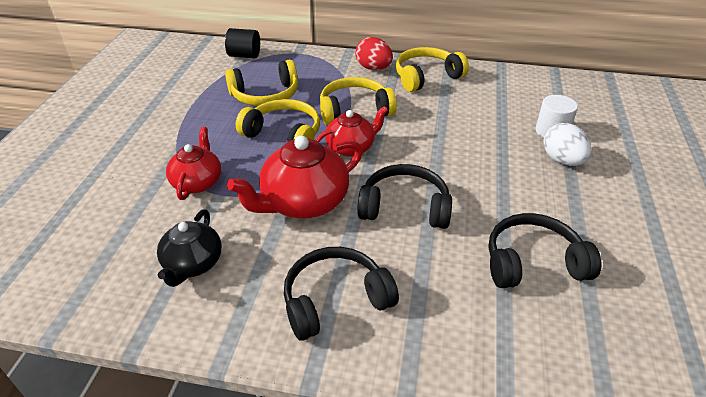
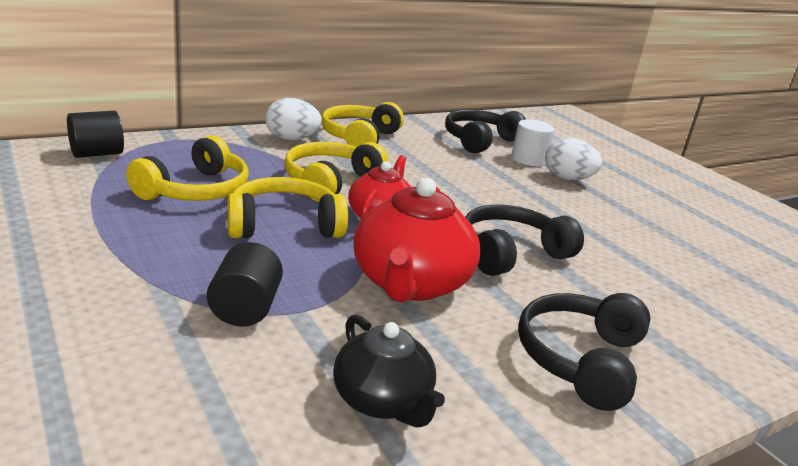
camera: 45 degrees left, 15 degrees down
red teapot [166,127,221,200] -> black cylinder [207,242,283,327]
red egg [355,37,393,70] -> white egg [265,98,322,141]
black headphones [489,213,601,288] -> black headphones moved to [445,109,526,153]

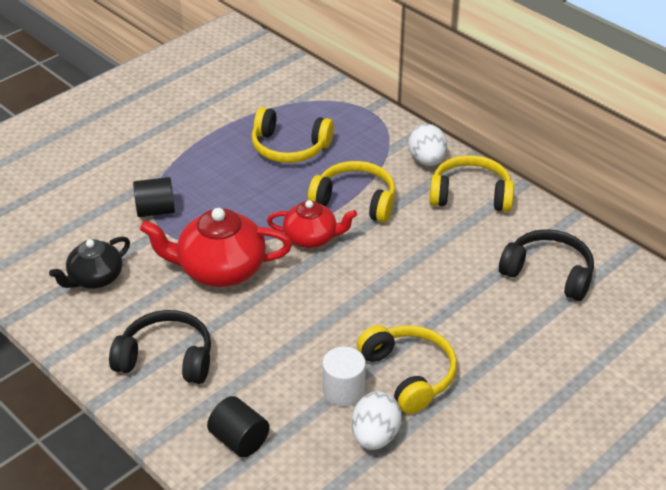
camera: 80 degrees right, 15 degrees up
black cylinder [67,111,124,158] -> black cylinder moved to [207,396,270,458]
yellow headphones [227,177,348,238] -> yellow headphones moved to [357,325,457,414]
black headphones [465,205,584,276] -> none
white cylinder [511,119,554,166] -> white cylinder moved to [322,347,366,407]
white egg [545,137,602,180] -> white egg moved to [352,392,402,450]

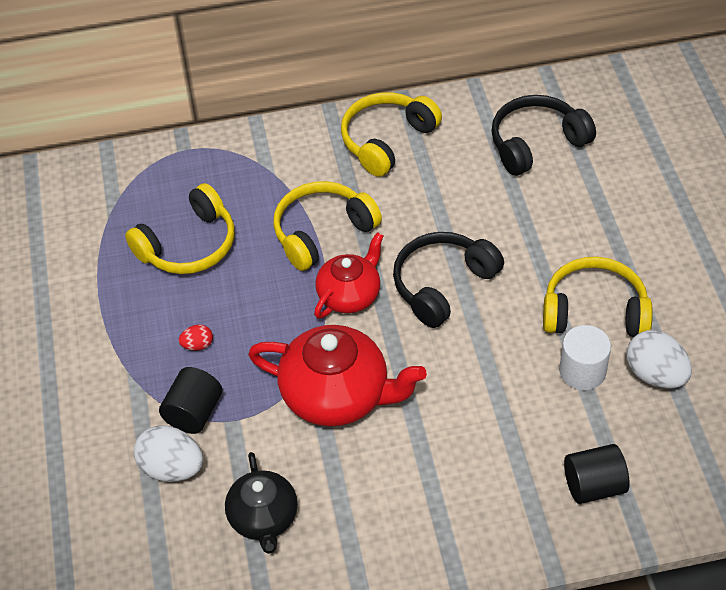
camera: 55 degrees left, 10 degrees up
black headphones [109,310,211,384] -> black headphones moved to [393,232,504,328]
red teapot [140,208,292,287] -> red teapot turned 105 degrees counterclockwise [248,325,427,427]
white egg [408,124,447,166] -> white egg moved to [134,425,203,482]
none -> red egg [179,324,213,351]

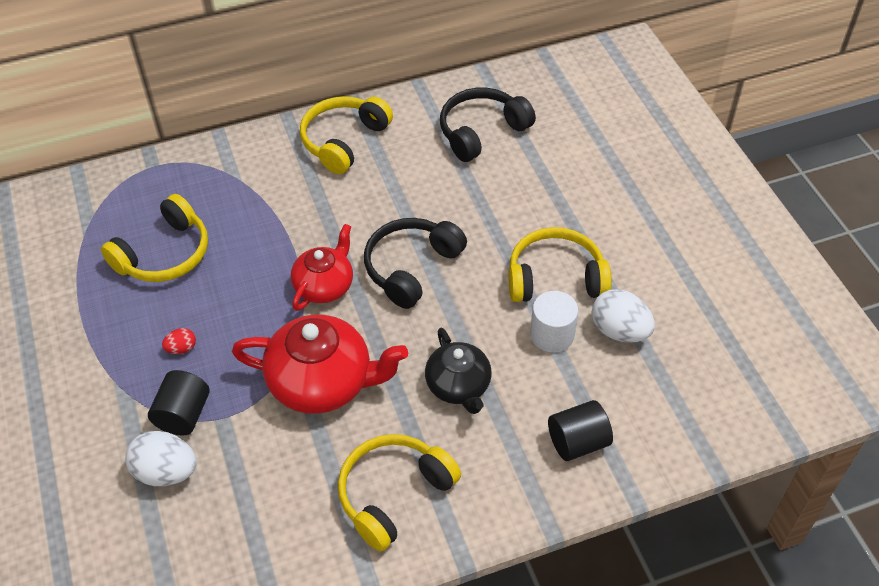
camera: 10 degrees left, 0 degrees up
black teapot [225,452,298,554] -> black teapot moved to [425,328,492,414]
yellow headphones [273,181,382,271] -> yellow headphones moved to [338,434,461,552]

